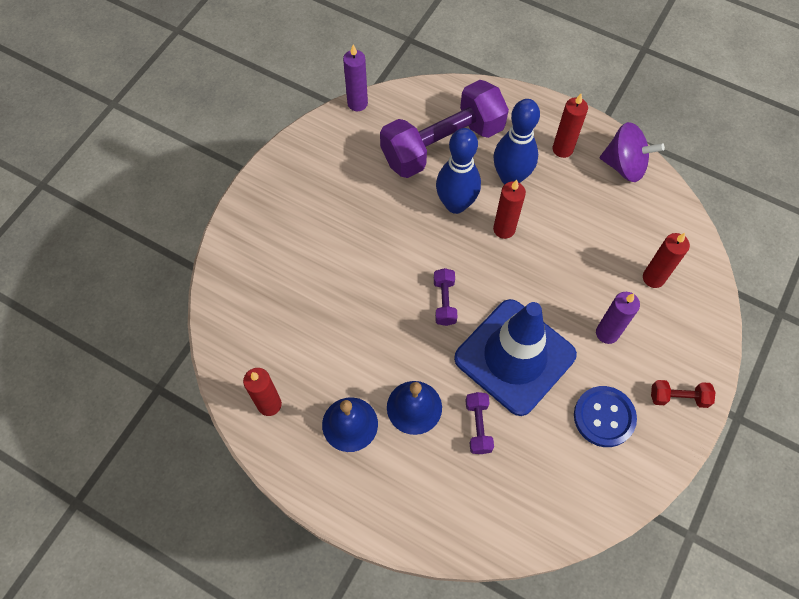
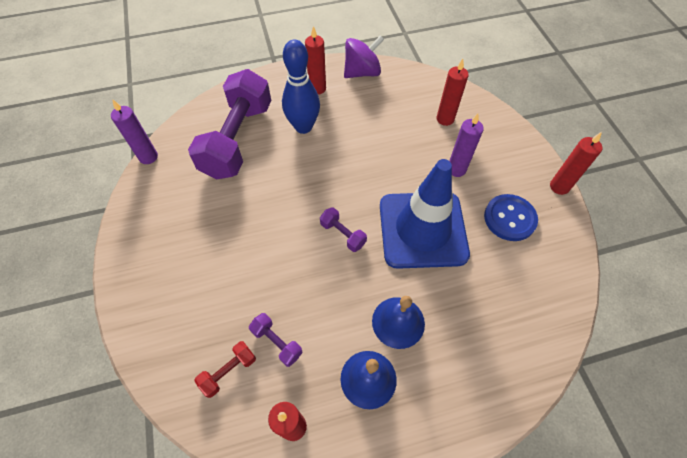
camera: 45 degrees left, 5 degrees down
blue bowling pin [436,128,481,214] -> none
purple dumbbell [465,392,494,454] -> purple dumbbell moved to [249,313,303,367]
red candle [493,180,526,239] -> red candle moved to [550,132,602,195]
red dumbbell [651,380,715,408] -> red dumbbell moved to [194,341,256,398]

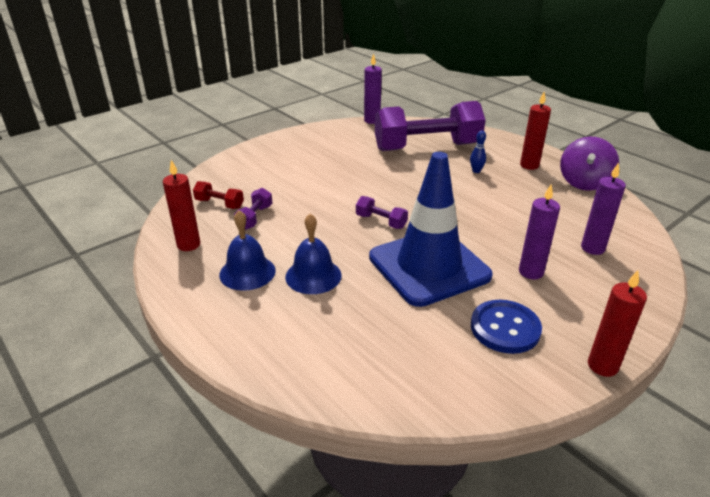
camera: 65 degrees right, 25 degrees down
blue bowling pin [282,39,320,134] -> blue bowling pin [470,131,486,173], size x0.42
purple dumbbell [320,207,367,252] -> purple dumbbell turned 75 degrees counterclockwise [356,196,408,229]
purple spinning top [344,35,384,78] -> purple spinning top turned 75 degrees clockwise [560,137,619,191]
red candle [436,59,469,126] -> purple candle [581,162,626,255]

